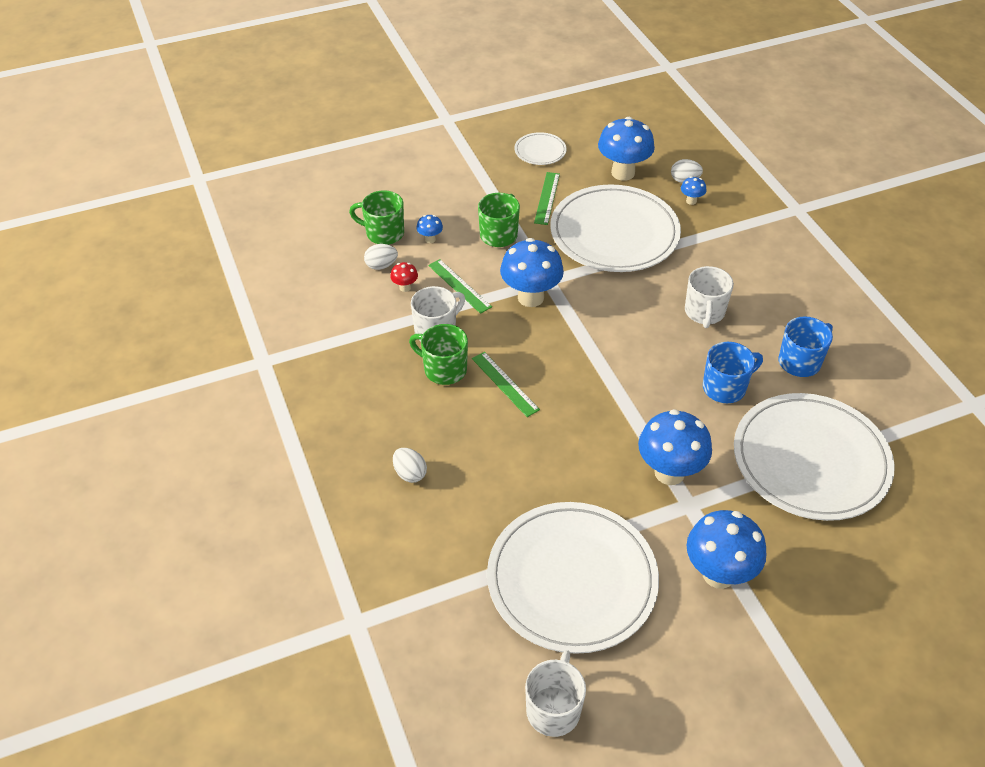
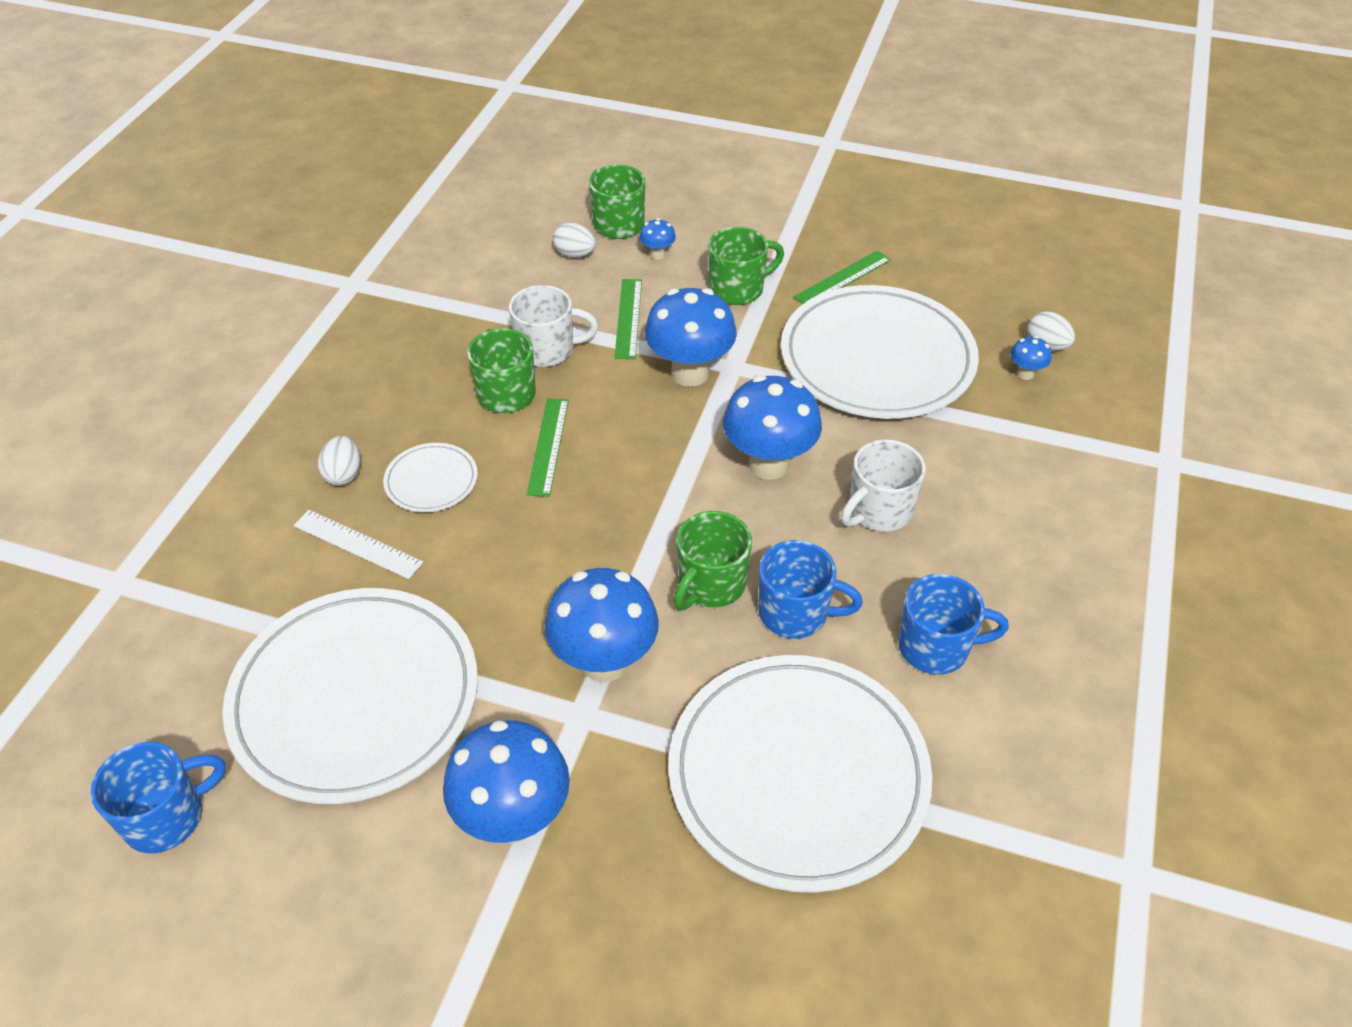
camera: 40 degrees right, 0 degrees up
red mushroom [390,262,418,292] -> none
white plate [514,132,567,165] -> white plate moved to [383,443,478,512]
white mug [525,650,586,737] -> blue mug [90,742,226,853]
blue mushroom [598,117,655,181] -> blue mushroom moved to [723,375,822,480]
none -> white ruler [294,510,423,579]
none -> green mug [674,511,752,610]

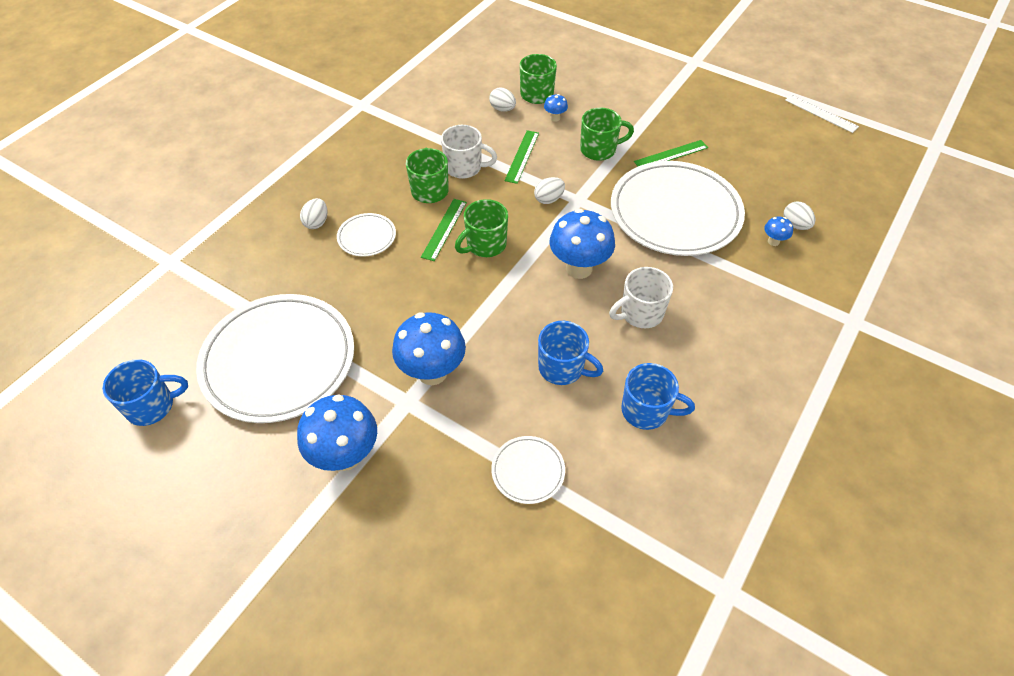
camera: 15 degrees right, 5 degrees up
white ruler [294,510,423,579] -> white ruler moved to [785,94,859,133]
blue mushroom [645,288,737,387] -> white egg [534,177,565,204]
white plate [668,655,932,893] -> white plate [491,436,565,504], size x0.43
green mug [674,511,752,610] -> green mug moved to [455,199,508,257]

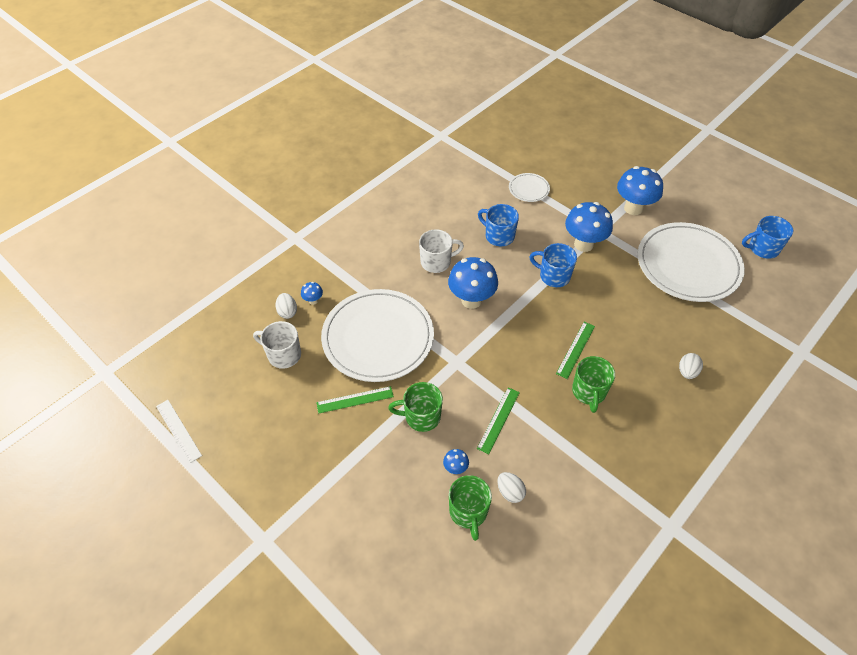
camera: 170 degrees left, 0 degrees up
white plate [337,213,396,257] -> none
white mug [441,125,497,179] -> white mug moved to [253,321,301,369]
green mug [455,199,508,257] -> none
white egg [534,177,565,204] -> none
blue mug [621,363,695,430] -> blue mug moved to [529,243,577,287]

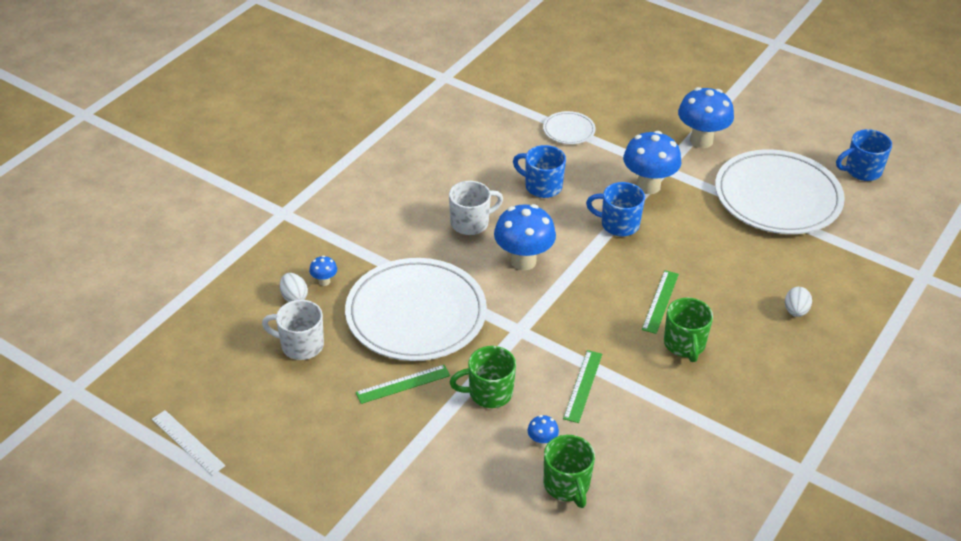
camera: 10 degrees left, 10 degrees down
white egg [497,472,526,503] -> none

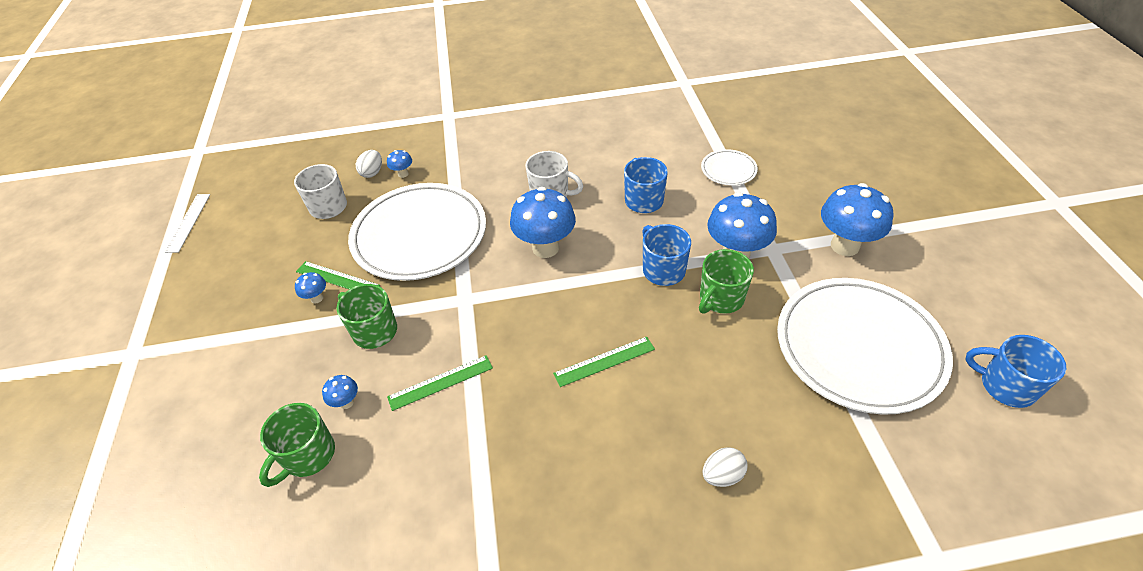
camera: 50 degrees right, 5 degrees up
green mug [664,298,713,362] -> green mug moved to [699,249,754,314]
none -> blue mushroom [295,272,326,304]

